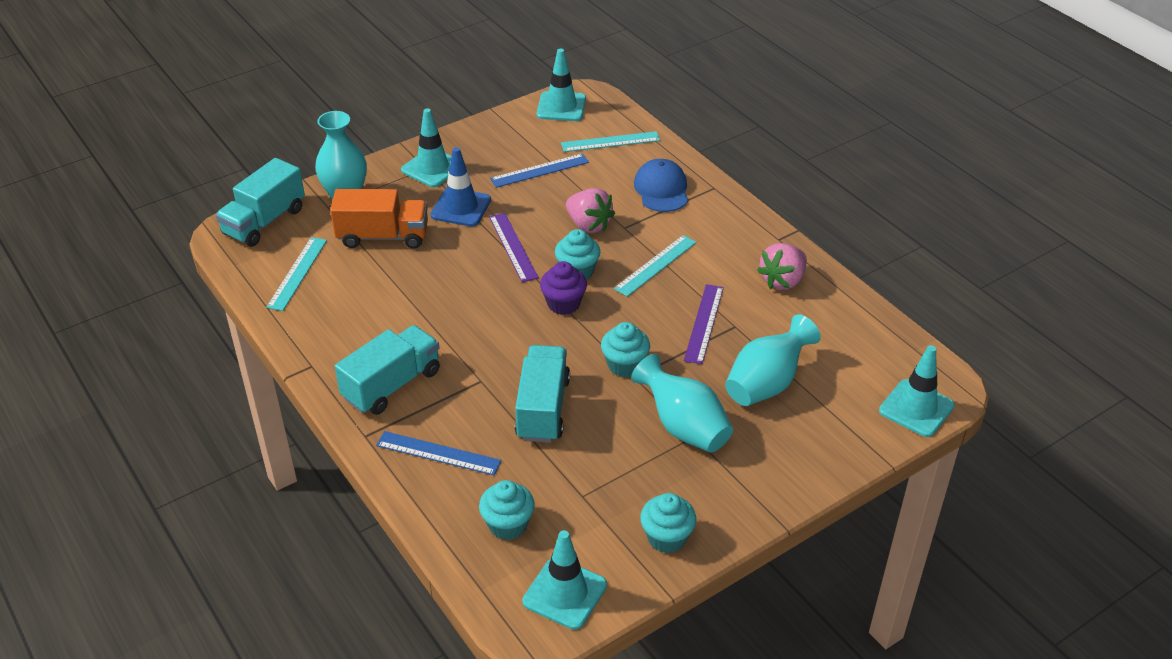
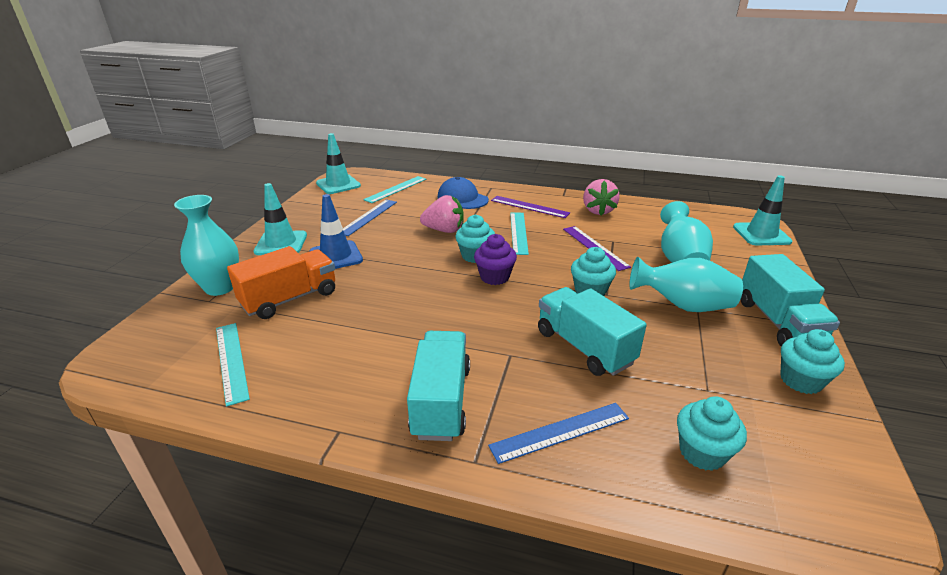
camera: 40 degrees left, 10 degrees down
turquoise truck [216,158,305,247] -> turquoise truck moved to [740,254,840,346]
purple ruler [489,213,539,282] -> purple ruler moved to [491,196,570,218]
turquoise traffic cone [522,530,607,630] -> none

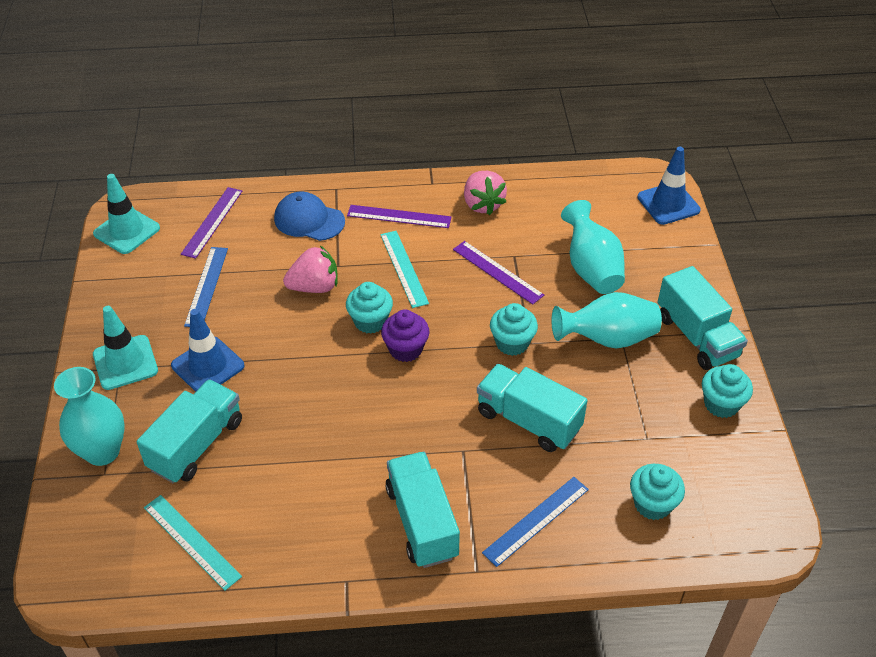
camera: 20 degrees left, 15 degrees up
orange truck [227,246,335,319] -> turquoise truck [137,379,242,483]
turquoise ruler [363,176,426,203] -> purple ruler [181,187,242,259]
turquoise traffic cone [733,175,793,245] -> blue traffic cone [637,147,701,225]

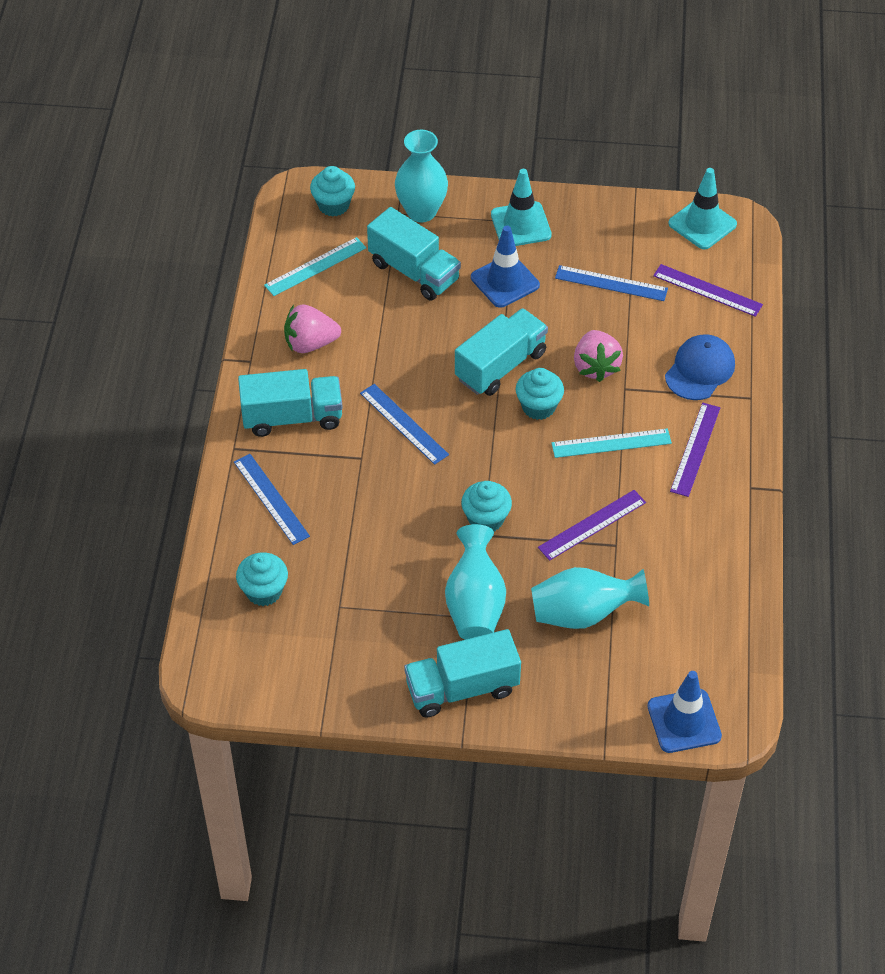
camera: 100 degrees right, 5 degrees up
purple cupcake [381,309,429,362] -> none
pink strawberry [464,171,507,215] -> pink strawberry moved to [284,304,341,353]
turquoise truck [477,364,588,452] -> turquoise truck moved to [455,308,548,396]
turquoise cupcake [702,364,753,418] -> turquoise cupcake moved to [310,166,355,216]
none -> blue ruler [360,384,449,465]

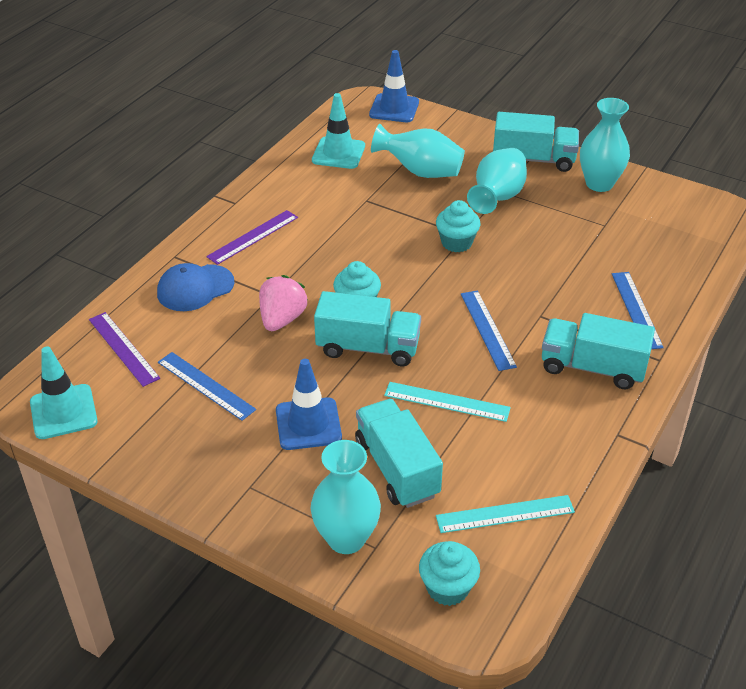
camera: 155 degrees left, 10 degrees down
turquoise cupcake [236,553,288,606] -> none
pink strawberry [284,304,341,353] -> none
turquoise truck [455,308,548,396] -> turquoise truck turned 150 degrees counterclockwise [314,291,421,366]
turquoise traffic cone [491,169,552,246] -> turquoise traffic cone moved to [312,93,365,169]
purple ruler [538,490,646,561] -> none
turquoise ruler [551,428,672,458] -> turquoise ruler moved to [384,382,511,422]
none -> turquoise vase [580,98,630,192]

